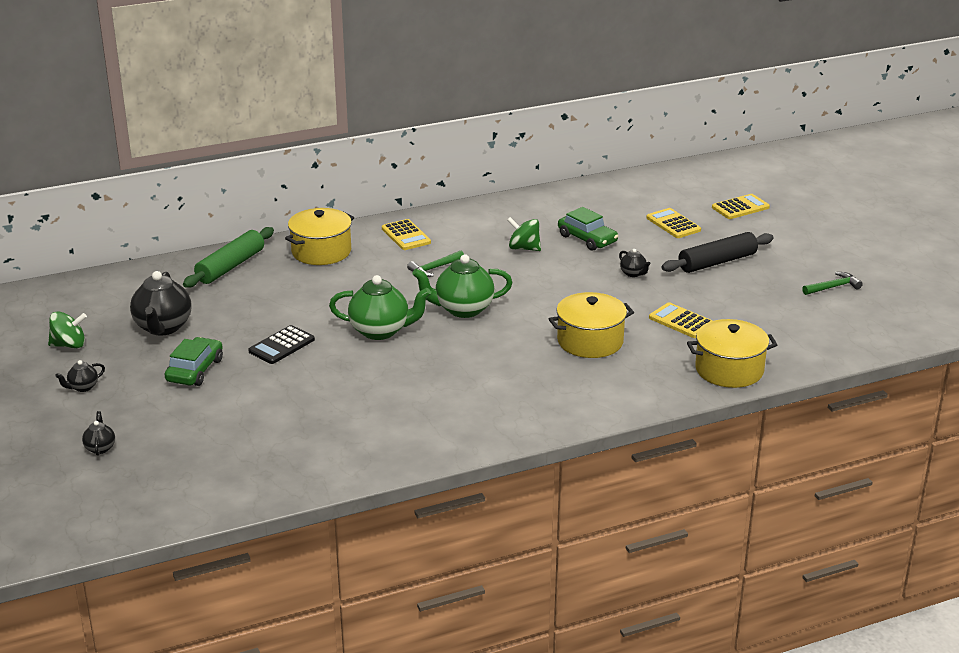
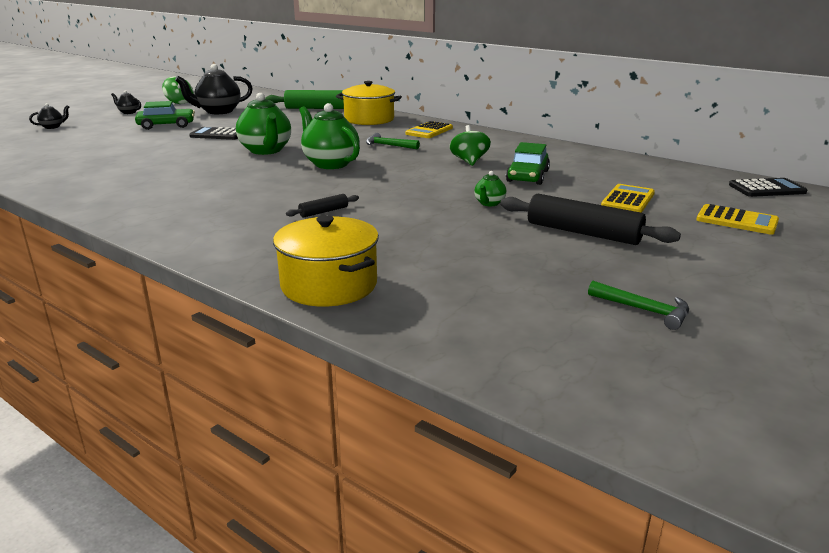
camera: 60 degrees right, 5 degrees down
yellow pot [549,292,634,358] -> black rolling pin [286,194,359,217]
black teapot [619,249,650,277] -> green teapot [474,171,506,206]
yellow calculator [649,302,713,338] -> none
none -> black calculator [729,178,807,197]

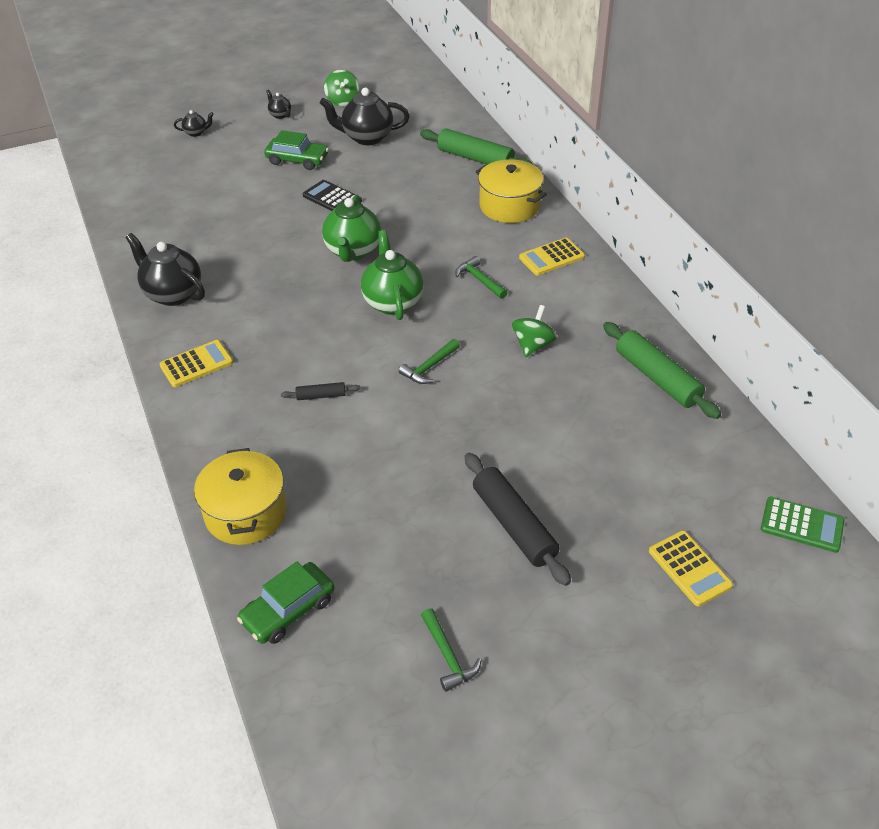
camera: 30 degrees right, 20 degrees up
green teapot [474,171,506,206] -> none
green car [506,142,550,185] -> green car moved to [237,561,334,644]
yellow calculator [601,184,655,213] -> yellow calculator moved to [159,340,233,387]
black calculator [729,178,807,197] -> green calculator [761,497,845,553]
none -> black teapot [126,233,205,306]
none -> green hammer [399,339,460,384]
none -> green rolling pin [603,322,721,419]

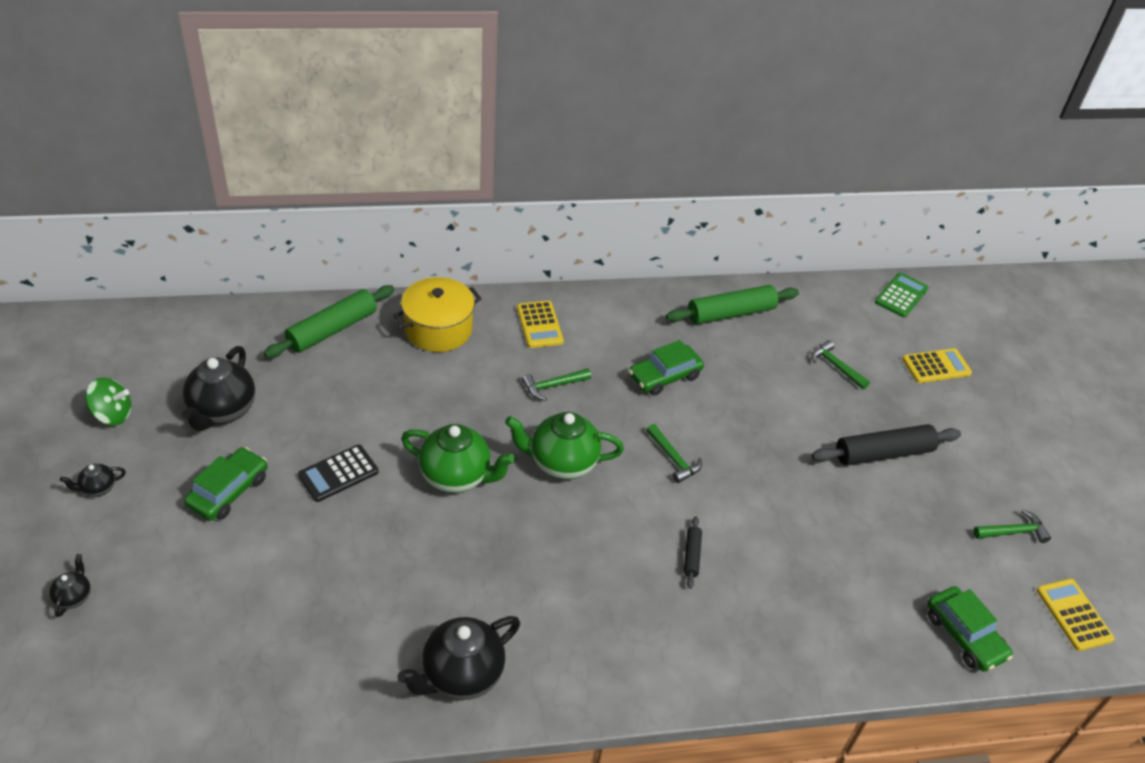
camera: 80 degrees left, 0 degrees up
yellow calculator [159,340,233,387] -> yellow calculator moved to [1037,579,1115,651]
yellow pot [194,448,286,545] -> none
green spinning top [512,305,557,357] -> green car [629,340,704,396]
none -> green hammer [811,340,870,390]

